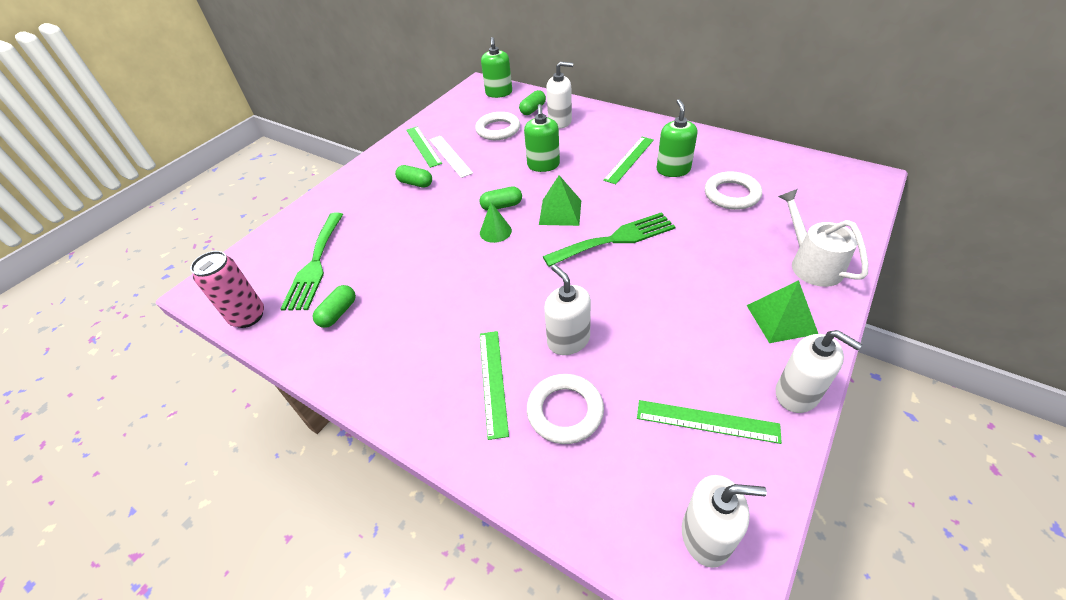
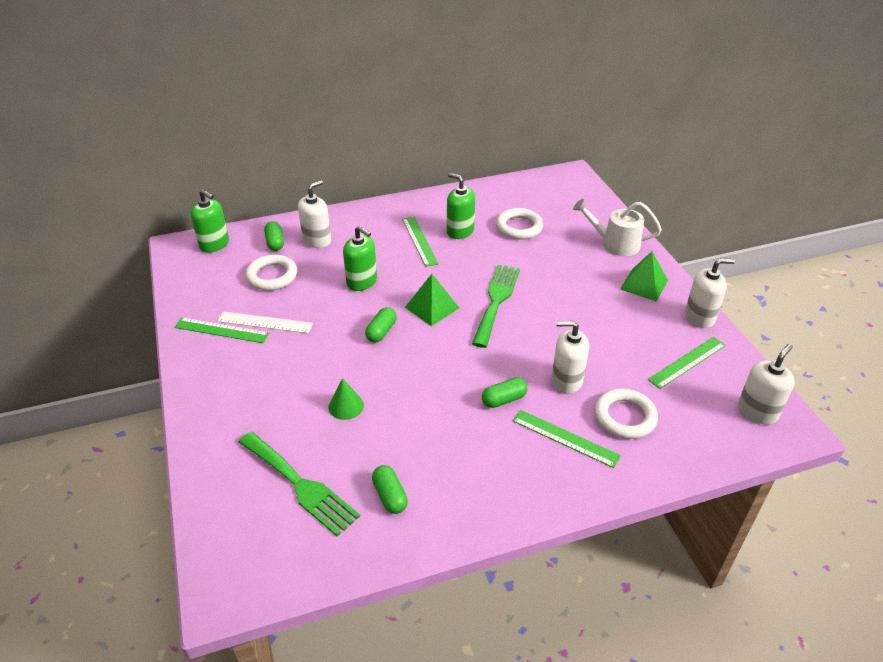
camera: 55 degrees left, 5 degrees down
pink can [190,251,264,328] -> none
green capsule [395,165,432,188] -> green capsule moved to [482,378,528,408]
green cone [480,202,512,243] -> green cone moved to [329,378,364,420]

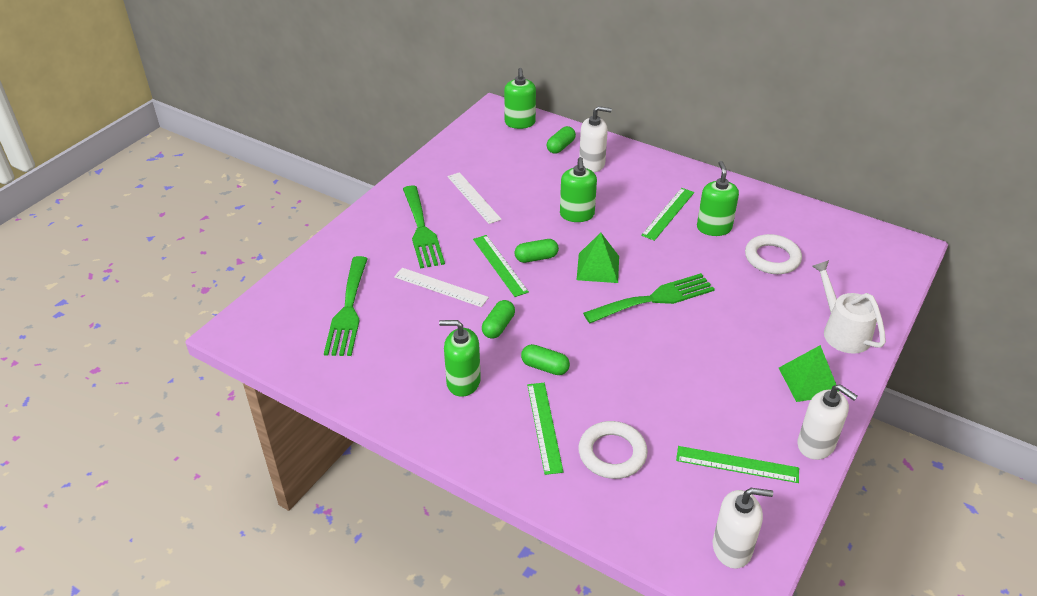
camera: 50 degrees right, 0 degrees up
green ruler [174,317,269,343] -> green ruler moved to [473,235,529,297]
white ring [245,255,297,291] -> none
green cone [329,378,364,420] -> white ruler [394,268,489,307]
green capsule [372,465,408,514] -> green capsule moved to [482,300,515,339]
white soap dispenser [552,321,589,393] -> none
none -> green fork [403,185,445,268]
none -> green soap dispenser [439,320,481,397]

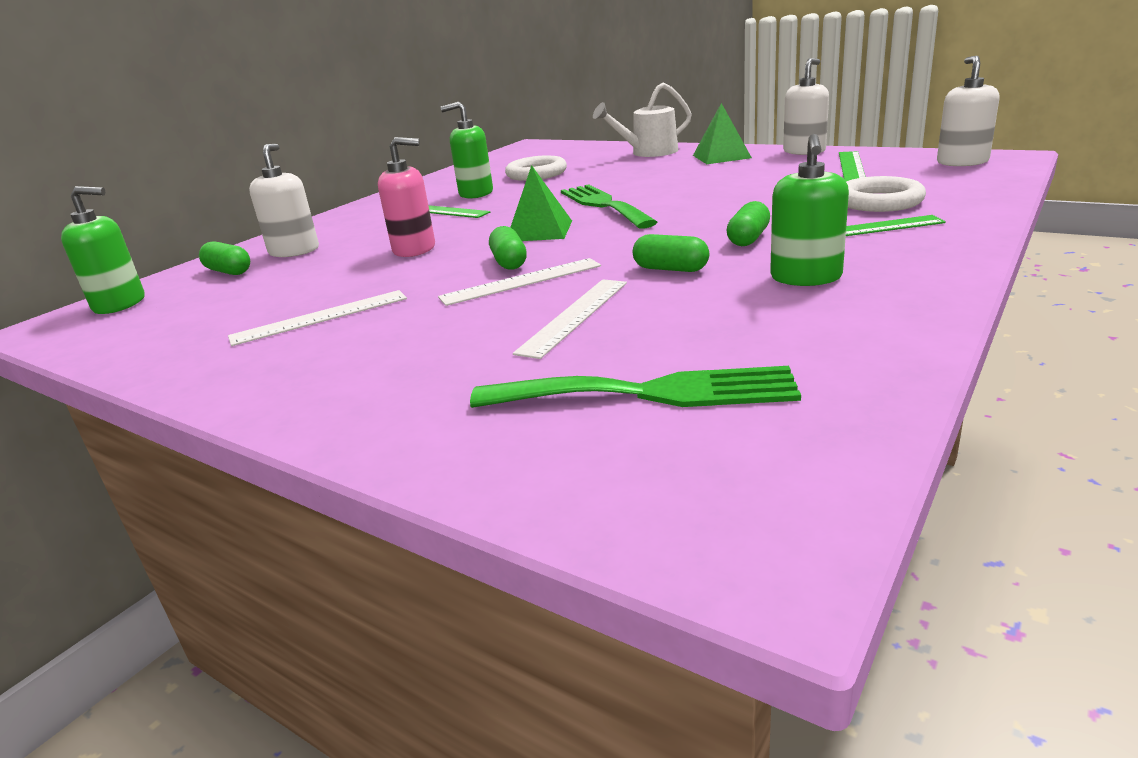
camera: 85 degrees left, 15 degrees down
green fork [403,185,445,268] -> none
green ruler [473,235,529,297] -> white ruler [438,258,601,306]
green soap dispenser [560,157,597,222] -> pink soap dispenser [378,137,435,257]

